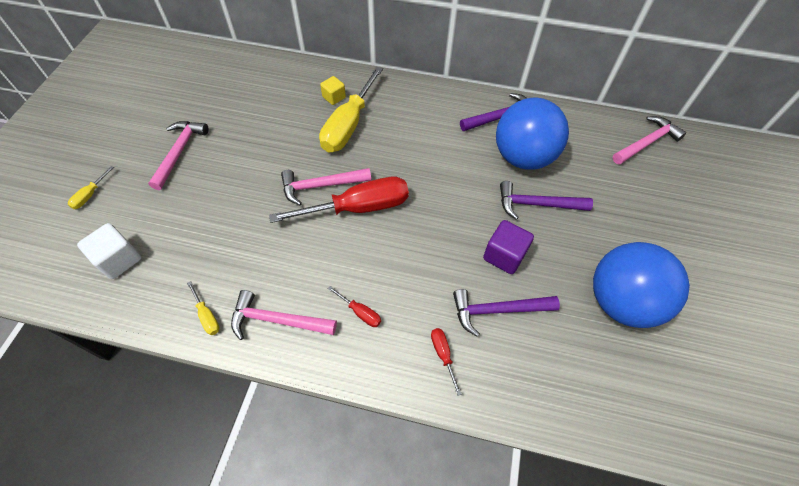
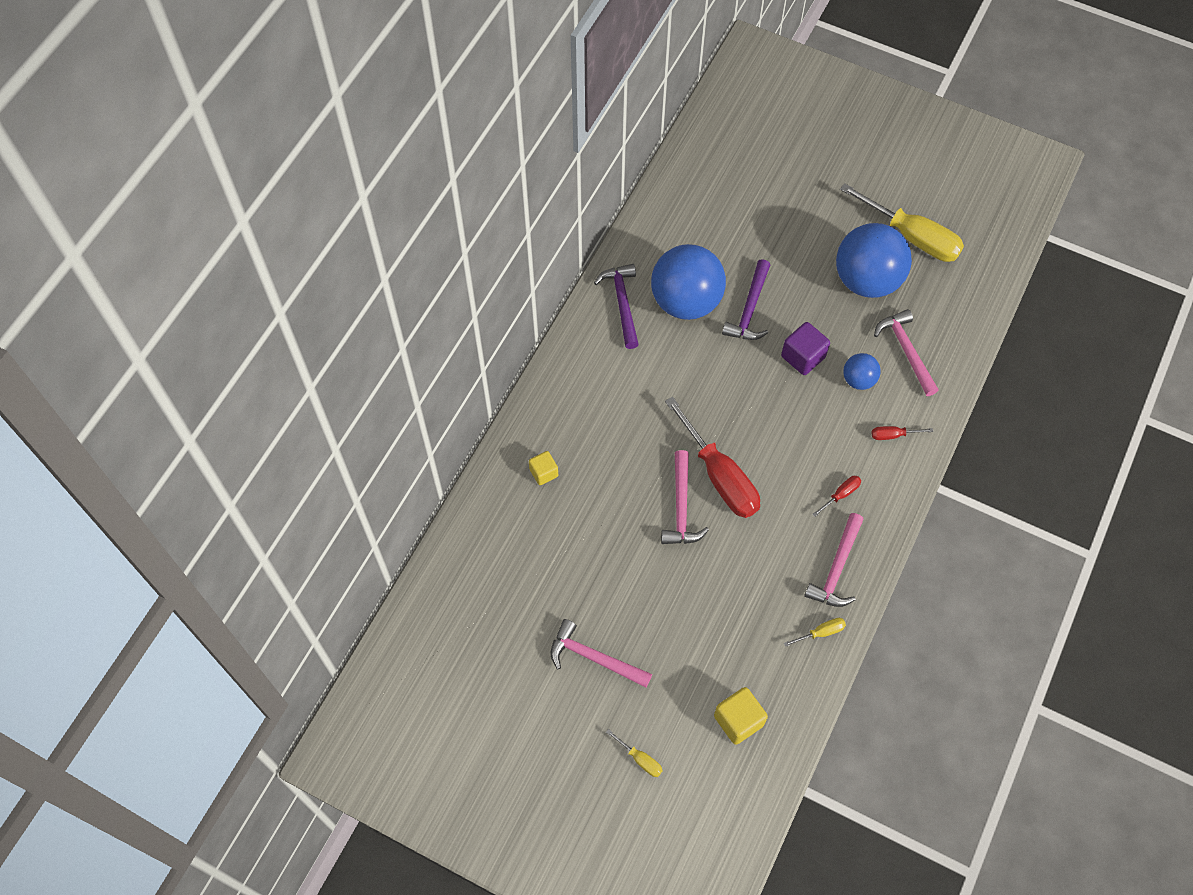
camera: 75 degrees left, 5 degrees up
white cube [77,223,141,279] -> yellow cube [714,687,768,745]
red screwdriver [269,177,409,223] -> red screwdriver turned 150 degrees clockwise [665,397,760,518]
yellow screwdriver [319,66,383,152] -> yellow screwdriver moved to [840,183,964,262]
purple hammer [453,289,560,337] -> blue ball [843,353,881,390]
pink hammer [613,116,686,164] -> pink hammer moved to [874,309,939,396]

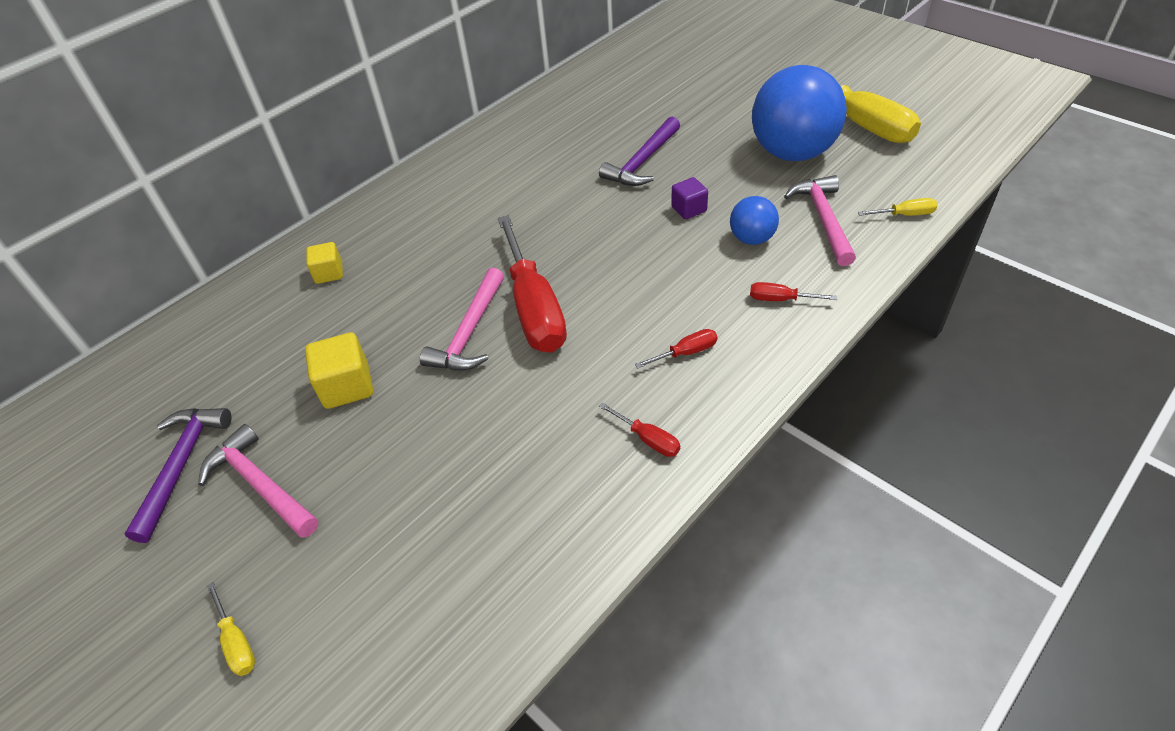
camera: 20 degrees right, 15 degrees down
purple hammer [594,264,639,349] -> purple hammer moved to [125,408,232,543]
blue ball [651,244,726,320] -> none
yellow cube [714,687,768,745] -> yellow cube moved to [305,332,373,409]
purple cube [781,322,830,375] -> purple cube [671,177,708,219], size x0.64
yellow screwdriver [784,618,846,647] -> yellow screwdriver moved to [858,198,938,216]
pink hammer [804,513,864,607] -> red screwdriver [599,402,680,457]

